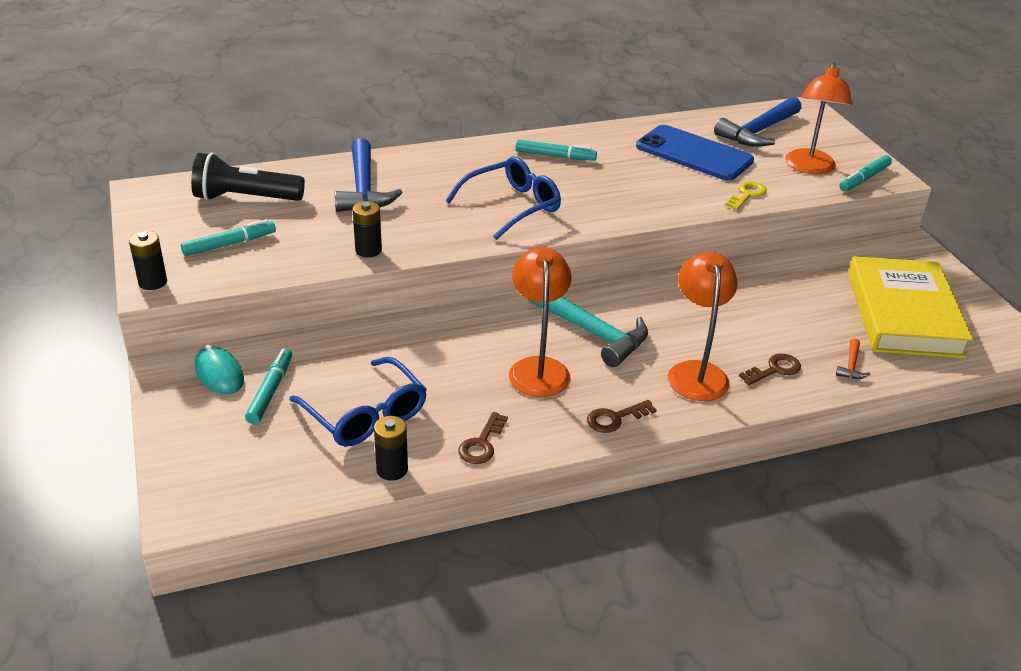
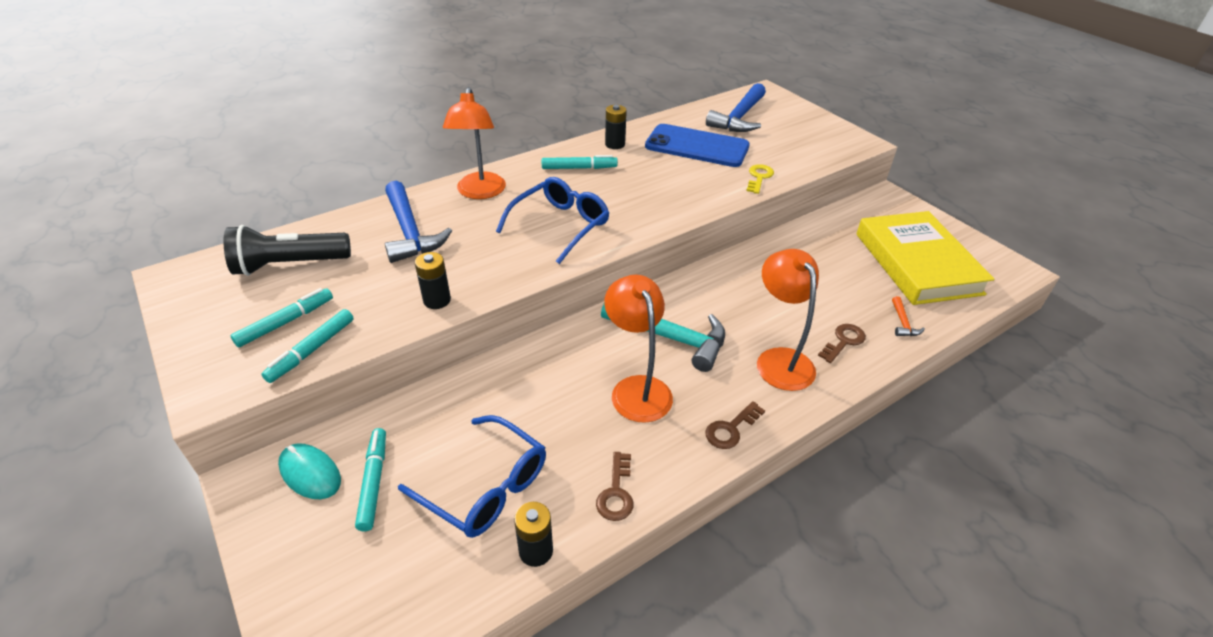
camera: 15 degrees left, 5 degrees up
black battery [129,231,167,290] -> black battery moved to [605,105,627,149]
orange lamp [785,62,852,174] -> orange lamp moved to [443,87,506,199]
turquoise marker [839,155,892,191] -> turquoise marker moved to [261,309,354,383]

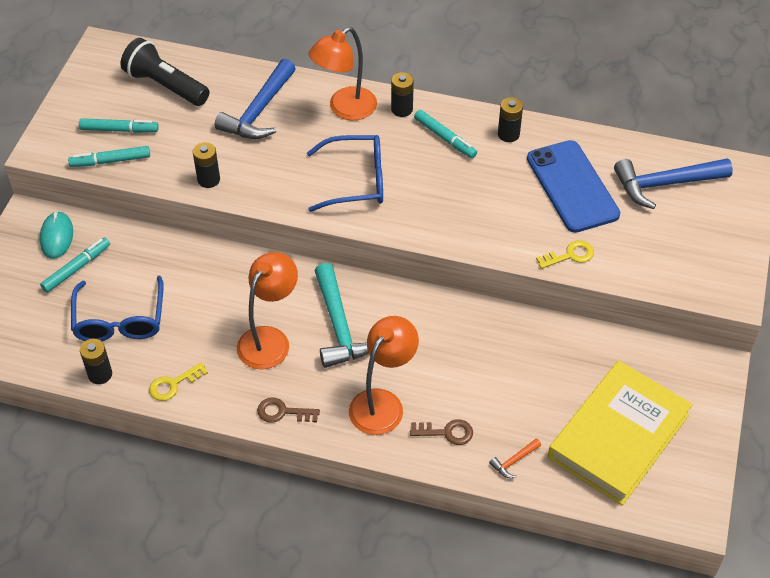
camera: 50 degrees right, 10 degrees up
brown key [596,452,634,521] -> yellow key [149,362,208,401]
none -> black battery [391,72,414,117]

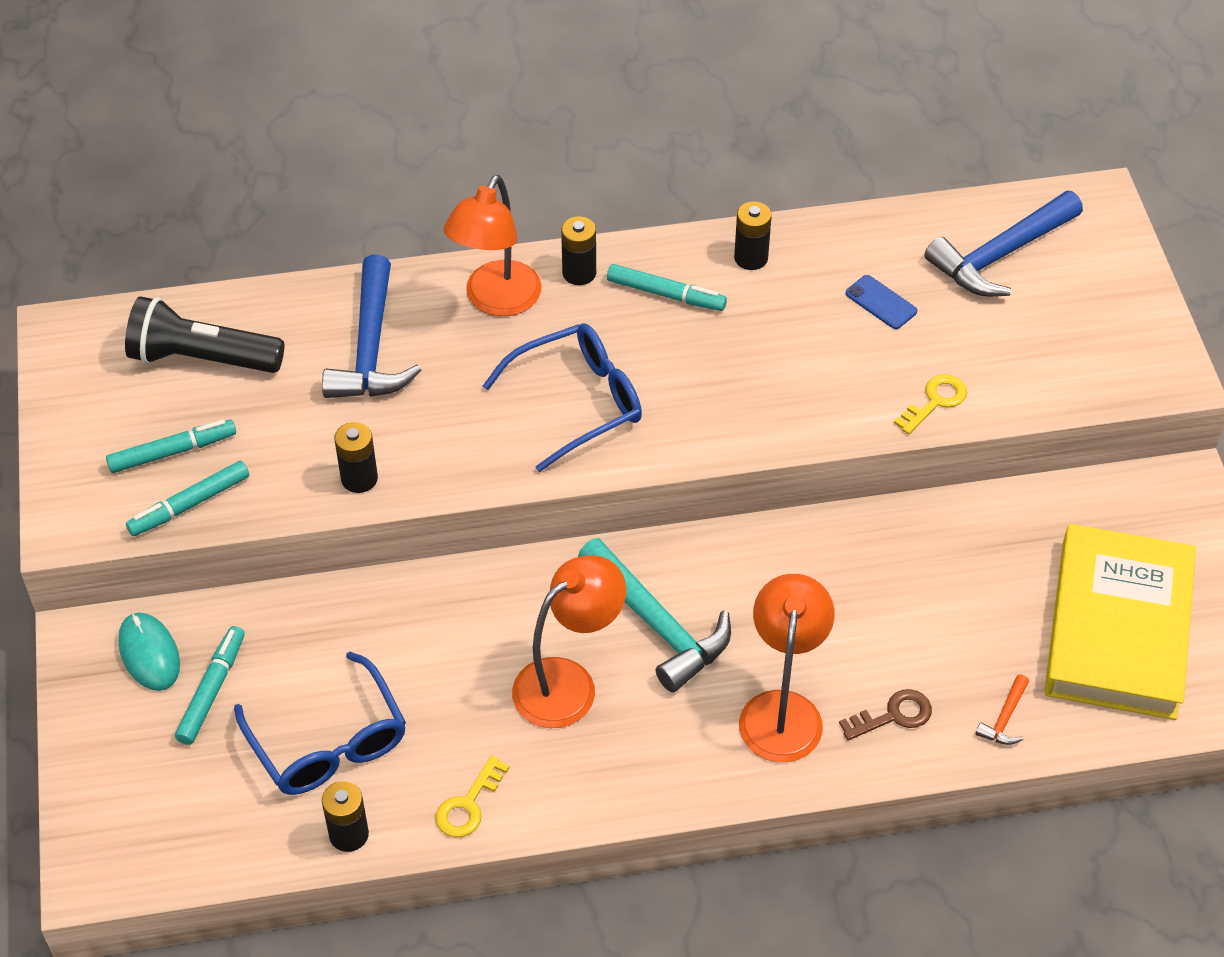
camera: 25 degrees left, 0 degrees up
orange lamp [237,252,298,370] -> orange lamp turned 45 degrees clockwise [512,555,626,728]
brown key [257,398,320,423] -> none
blue phone [527,140,620,233] -> blue phone [845,275,917,329], size x0.41

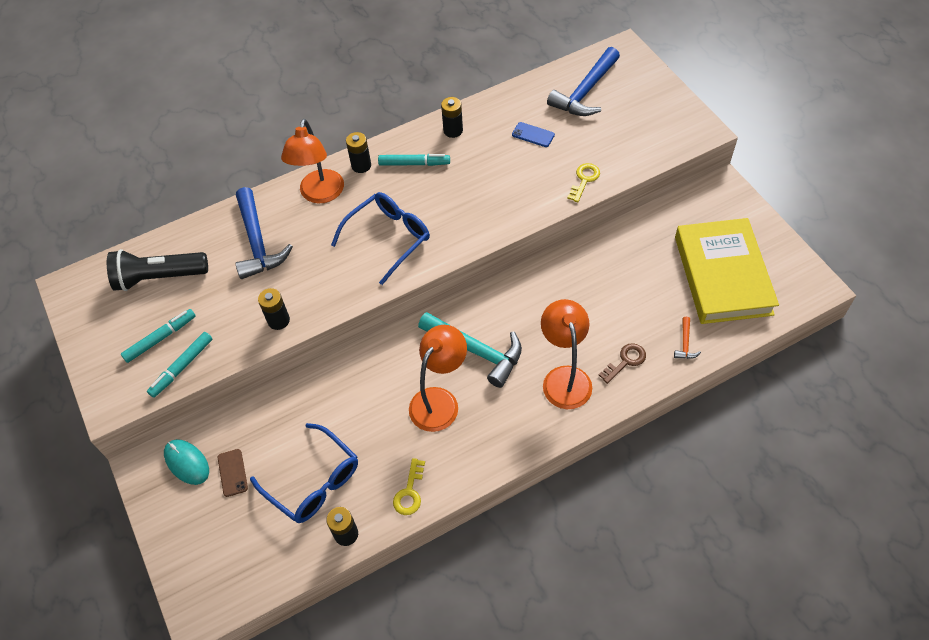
camera: 15 degrees left, 5 degrees up
turquoise marker [175,626,245,745] -> brown phone [218,449,248,497]

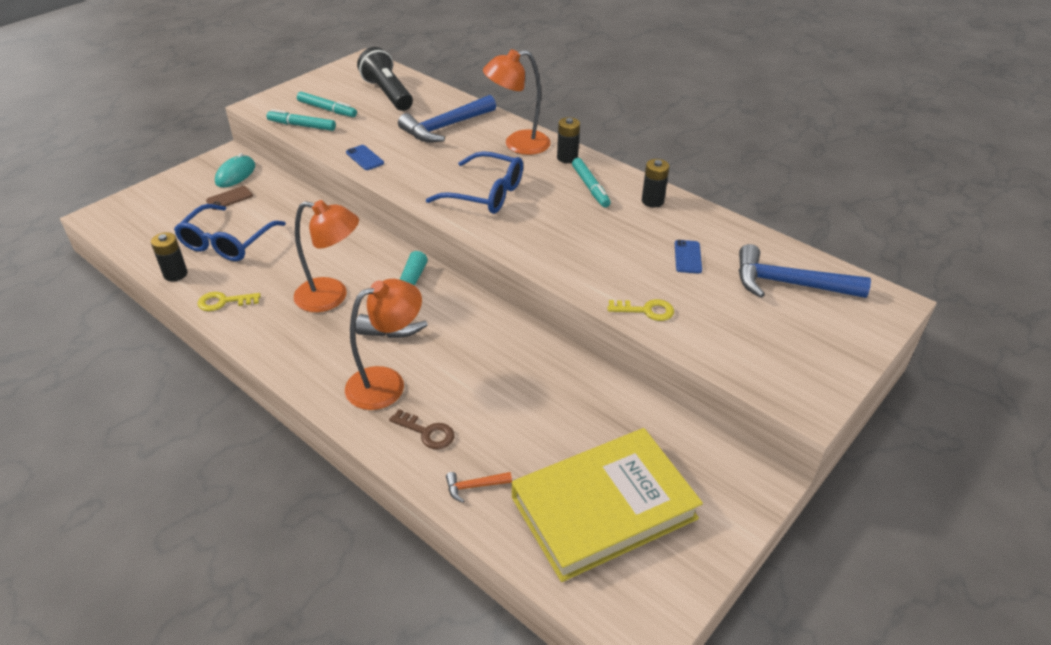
camera: 65 degrees right, 15 degrees down
black battery [258,288,290,330] -> blue phone [346,145,384,170]

